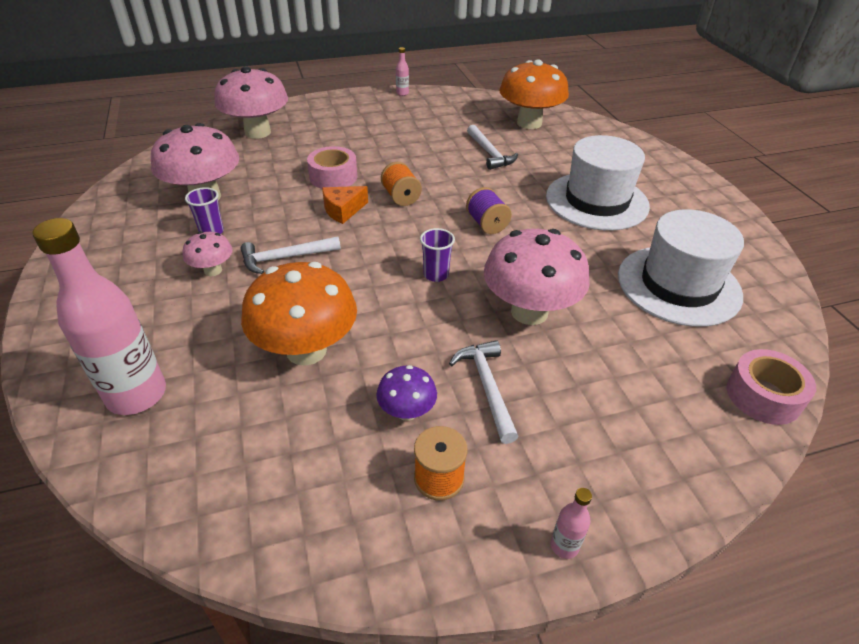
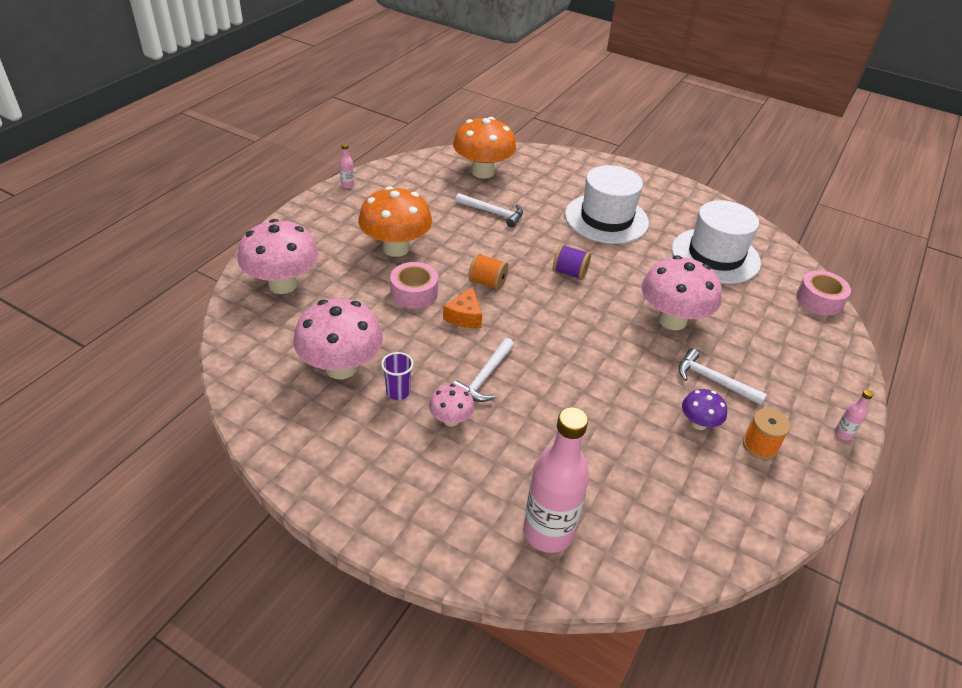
camera: 45 degrees left, 0 degrees up
orange mushroom [241,262,357,366] -> orange mushroom moved to [358,186,432,257]
purple cup [420,228,455,282] -> none

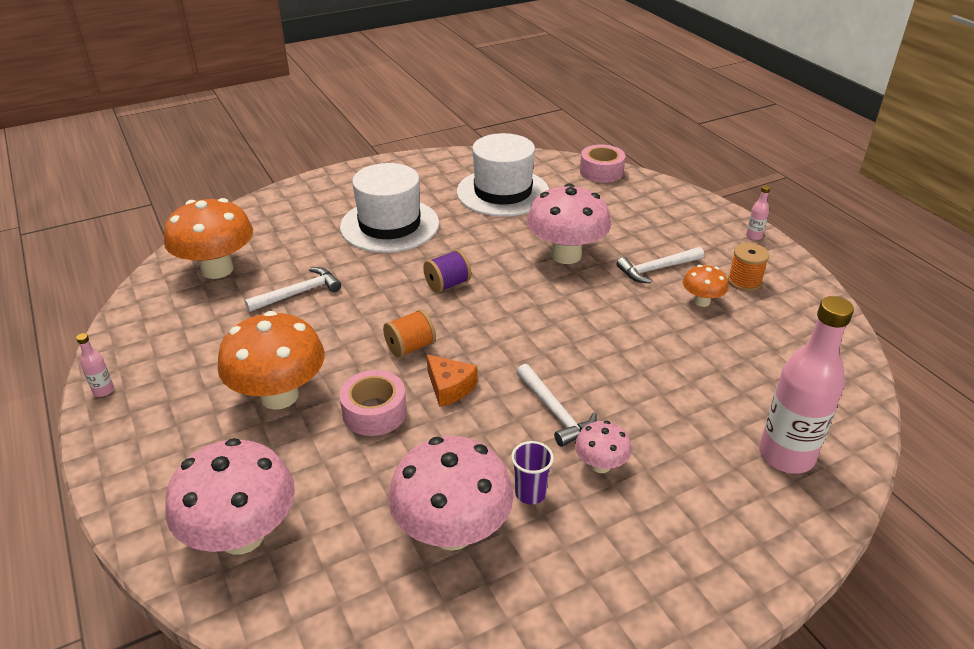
camera: 55 degrees left, 5 degrees down
purple mushroom [682,389,727,430] -> orange mushroom [683,265,729,307]

